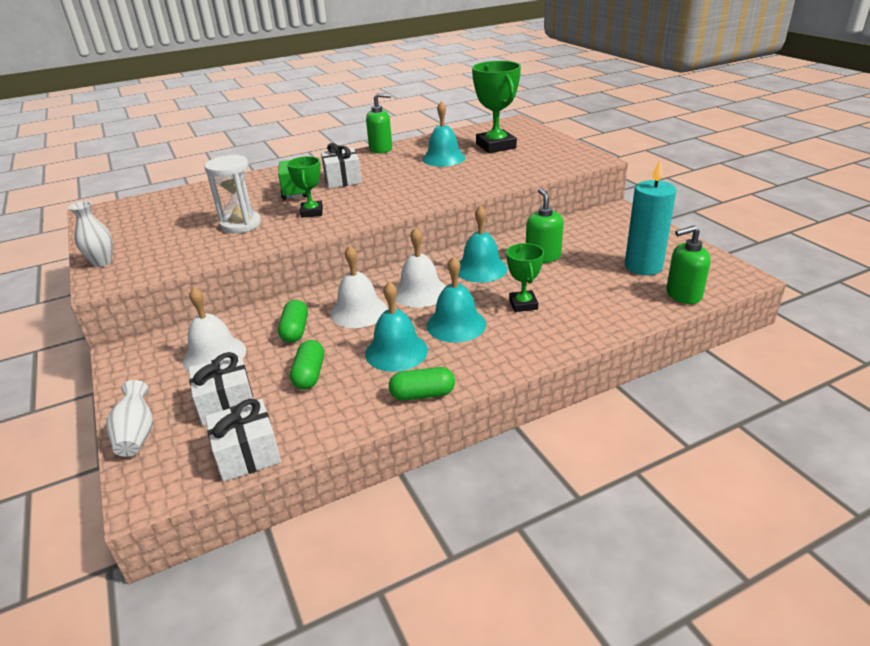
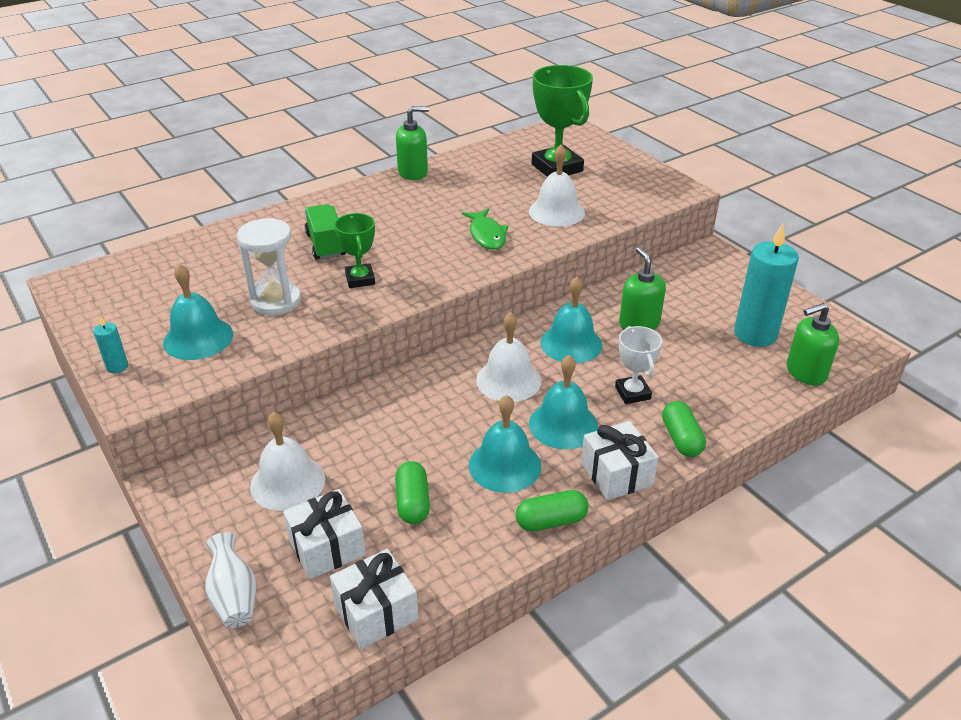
camera: 10 degrees left, 5 degrees up
white vase [69,201,113,267] -> turquoise candle [93,316,128,373]
green capsule [278,300,308,343] -> green capsule moved to [662,401,706,457]
white gift [321,143,362,188] -> white gift moved to [581,421,659,501]
white bell [330,245,388,328] -> white bell moved to [529,145,585,227]
turquoise bell [422,101,465,167] -> turquoise bell moved to [163,264,233,360]
green trophy [506,243,544,312] -> white trophy [615,326,662,404]
none -> green fish [462,209,508,250]

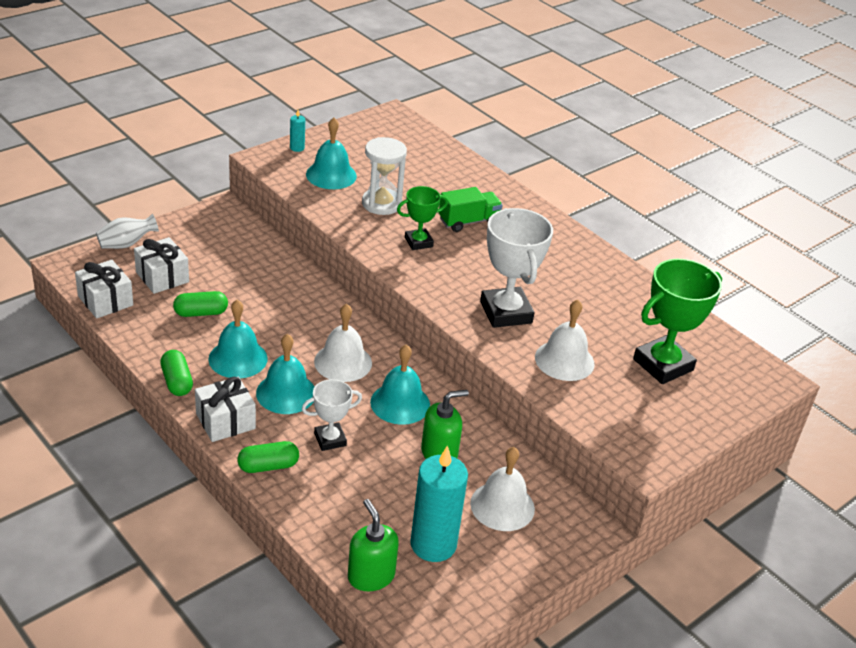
camera: 80 degrees right, 0 degrees up
white bell [250,412,325,511] -> white bell moved to [470,447,535,531]
green soap dispenser [396,106,429,180] -> none
green fish [462,209,508,250] -> white trophy [480,208,553,328]

